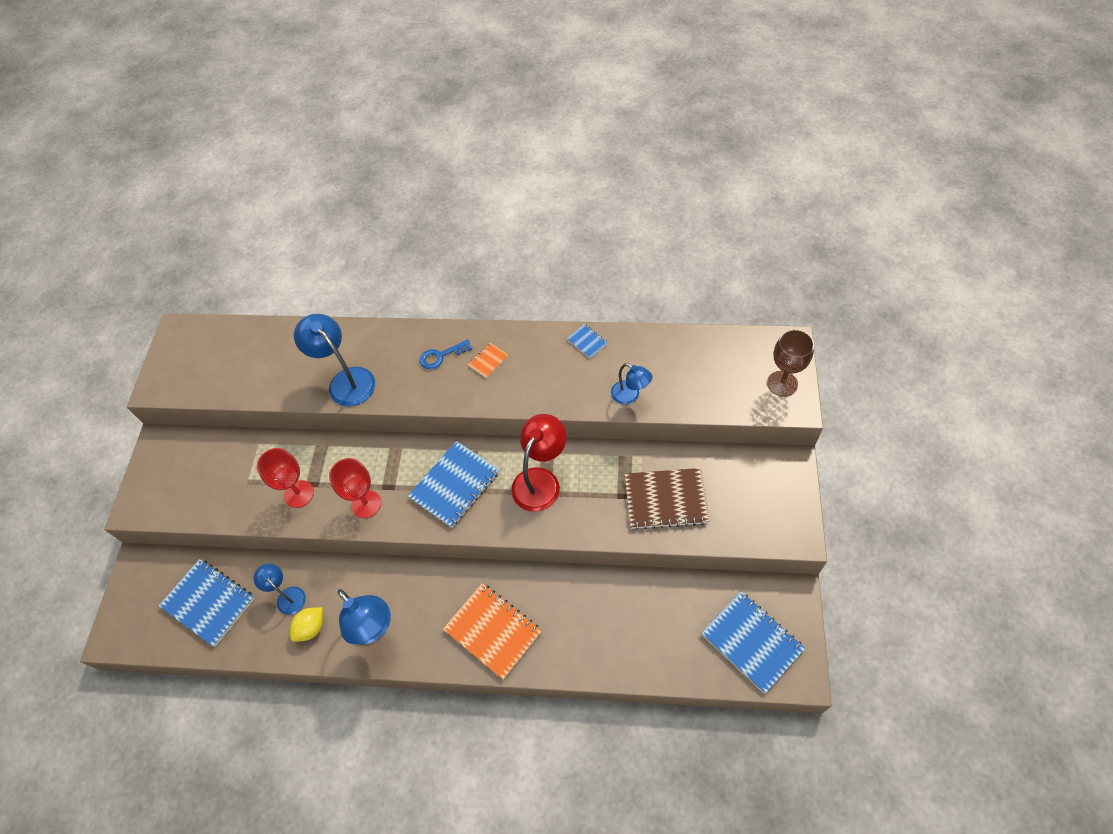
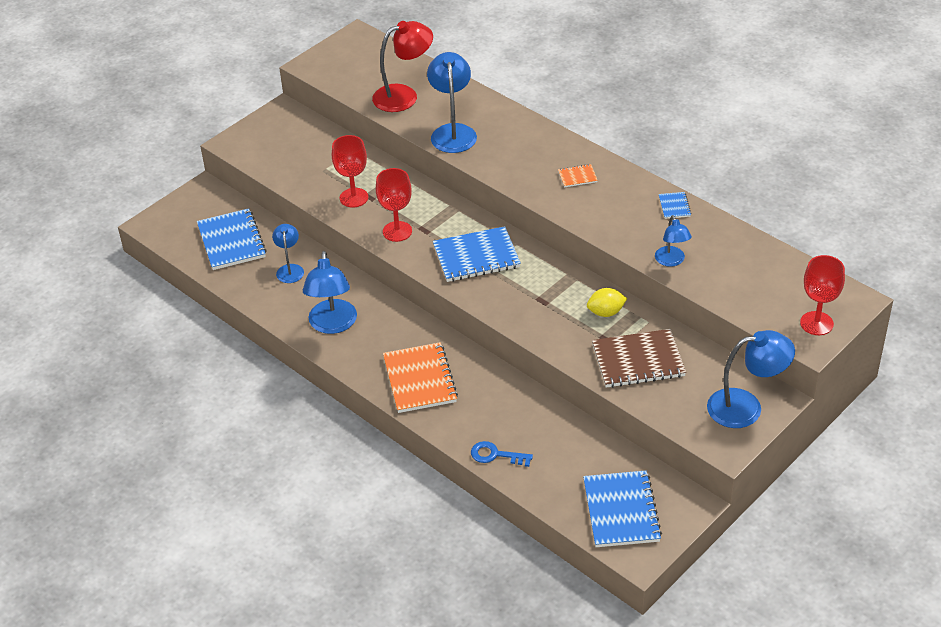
camera: 35 degrees right, 15 degrees down
yellow lemon [290,607,323,642] -> yellow lemon moved to [587,288,627,317]
blue key [420,339,472,370] -> blue key moved to [471,441,533,467]
red lamp [511,414,567,512] -> red lamp moved to [372,21,433,112]
brown notebook [625,468,710,530] -> brown notebook turned 45 degrees counterclockwise [592,329,686,388]
brown goblet [767,329,814,397] -> red goblet [800,255,845,335]
none -> blue lamp [707,330,795,428]

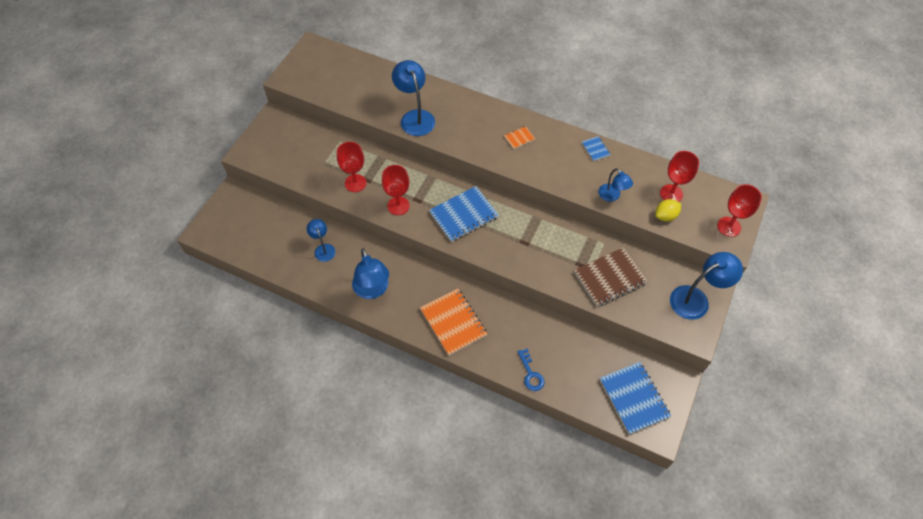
camera: 20 degrees left, 15 degrees up
blue notebook [197,208,267,270] -> none
red lamp [372,21,433,112] -> none
blue key [471,441,533,467] -> blue key turned 105 degrees counterclockwise [518,348,545,391]
yellow lemon [587,288,627,317] -> yellow lemon moved to [656,199,681,221]
none -> red goblet [660,151,699,202]

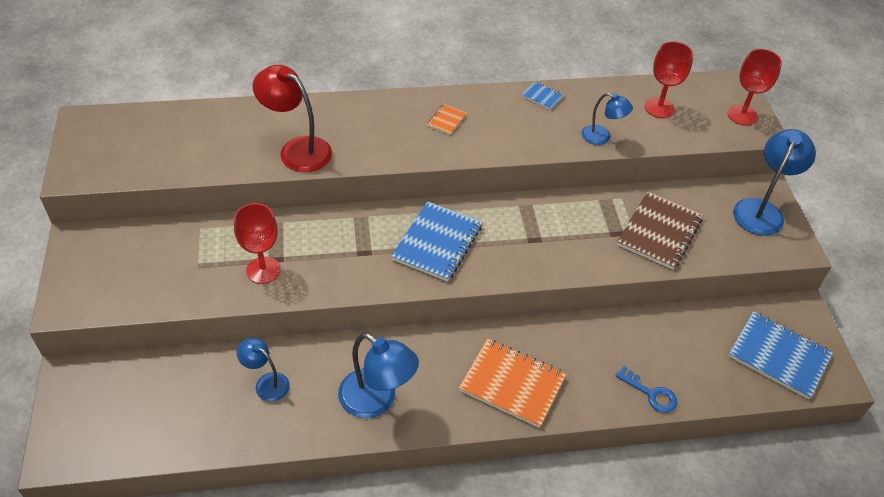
camera: 35 degrees left, 10 degrees down
red goblet [382,165,410,215] -> none
blue lamp [392,60,435,136] -> red lamp [253,65,332,172]
yellow lemon [656,199,681,221] -> none

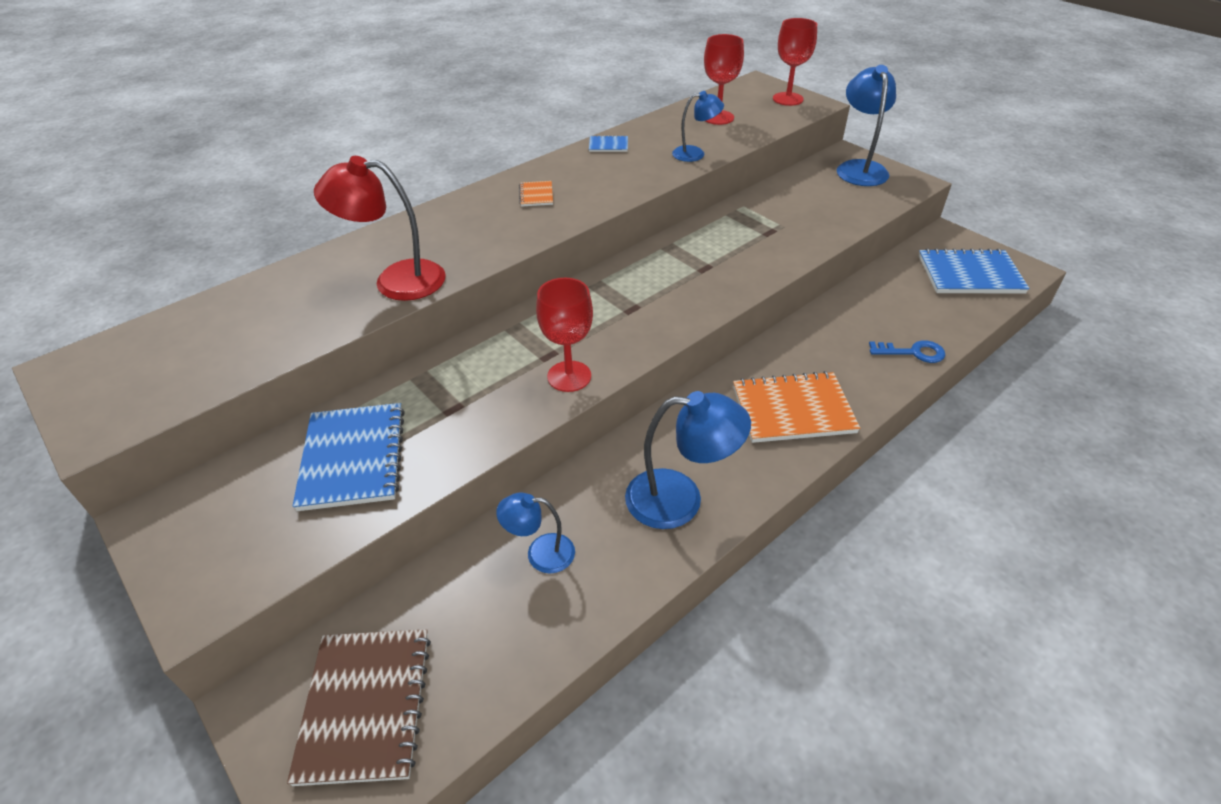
camera: 30 degrees left, 5 degrees down
red goblet [234,203,281,284] -> red goblet moved to [536,278,593,392]
blue notebook [391,201,482,282] -> blue notebook moved to [293,403,405,511]
brown notebook [617,192,703,270] -> brown notebook moved to [287,629,431,786]

